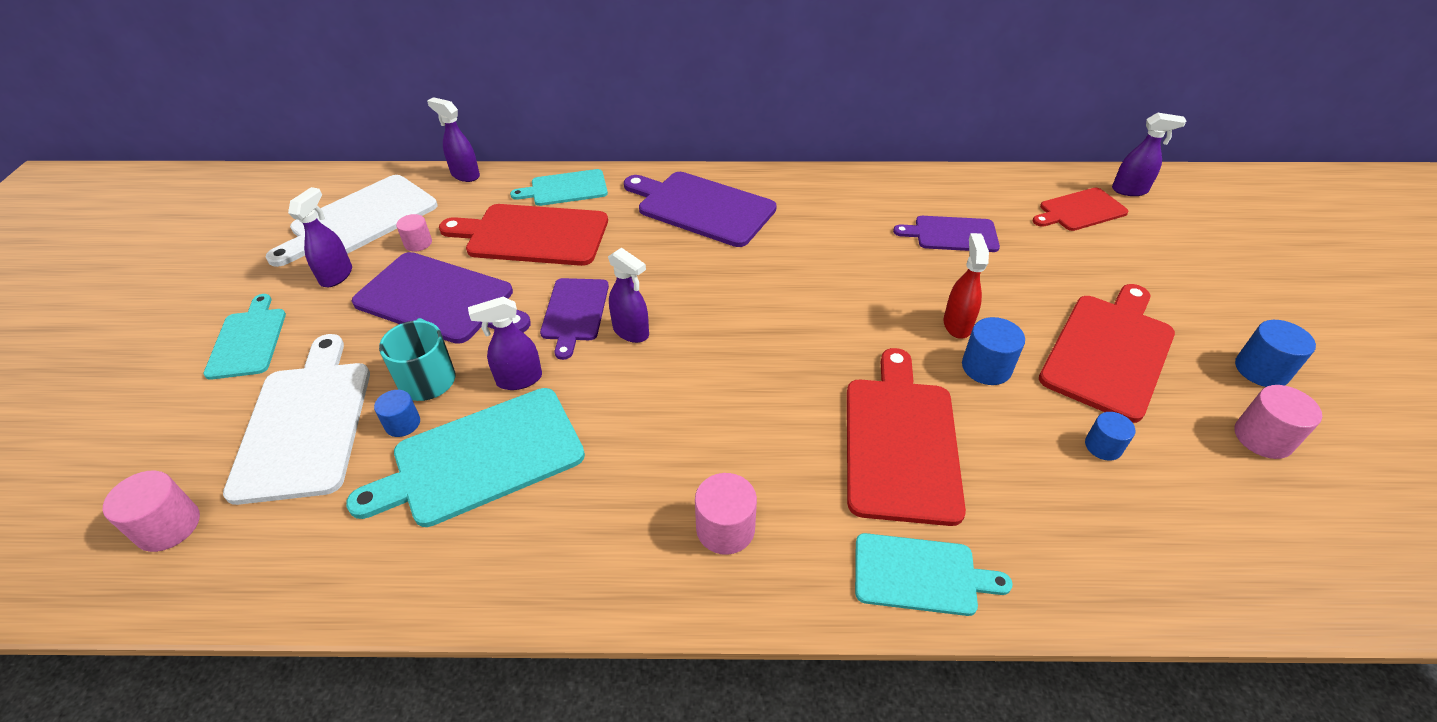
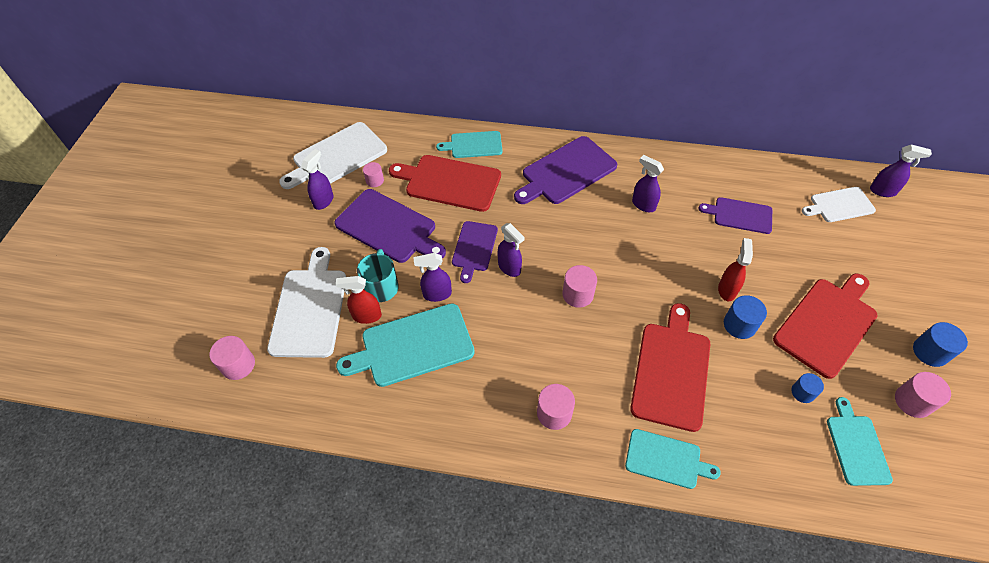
camera: 10 degrees right, 10 degrees up
turquoise cutting board [203,294,286,380] -> turquoise cutting board moved to [827,397,893,486]
blue cylinder [374,390,420,437] -> red spray bottle [336,276,382,324]
purple spray bottle [427,97,480,182] -> purple spray bottle moved to [632,155,664,212]
purple cutting board [624,172,777,247] -> purple cutting board turned 75 degrees counterclockwise [514,136,617,204]
red cutting board [1033,187,1129,231] -> white cutting board [802,187,876,222]
none -> pink cylinder [563,265,597,308]

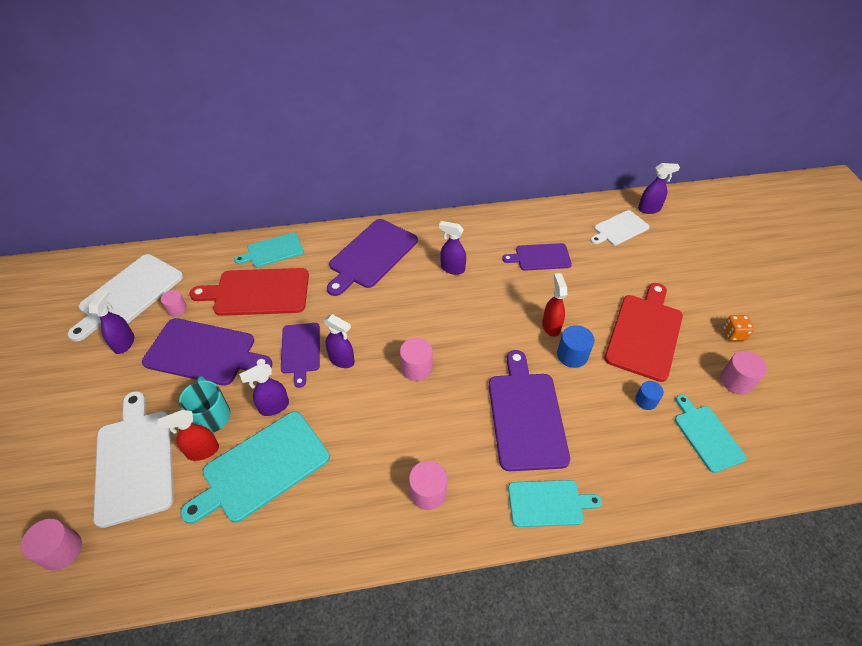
camera: 20 degrees left, 5 degrees down
red cutting board [630,303,710,432] -> purple cutting board [489,350,570,471]
blue cylinder [913,322,968,367] -> orange dice [723,315,754,341]

